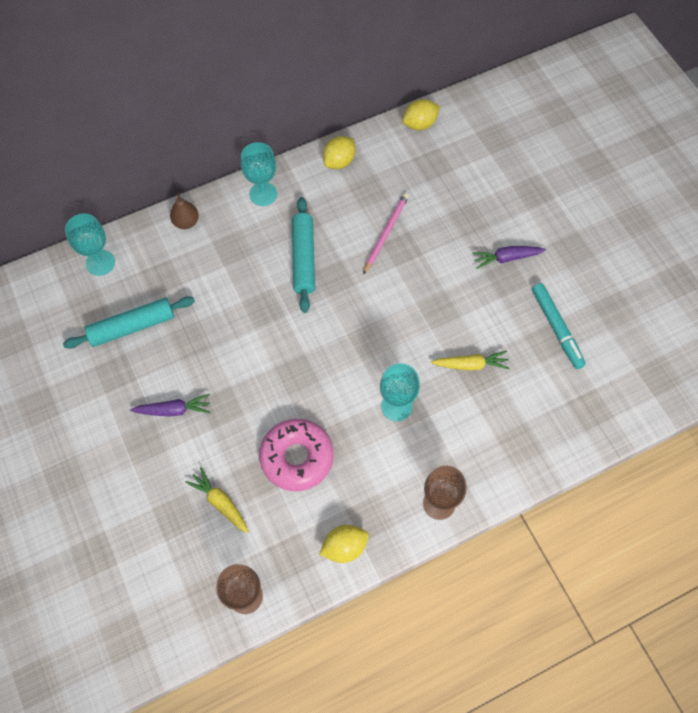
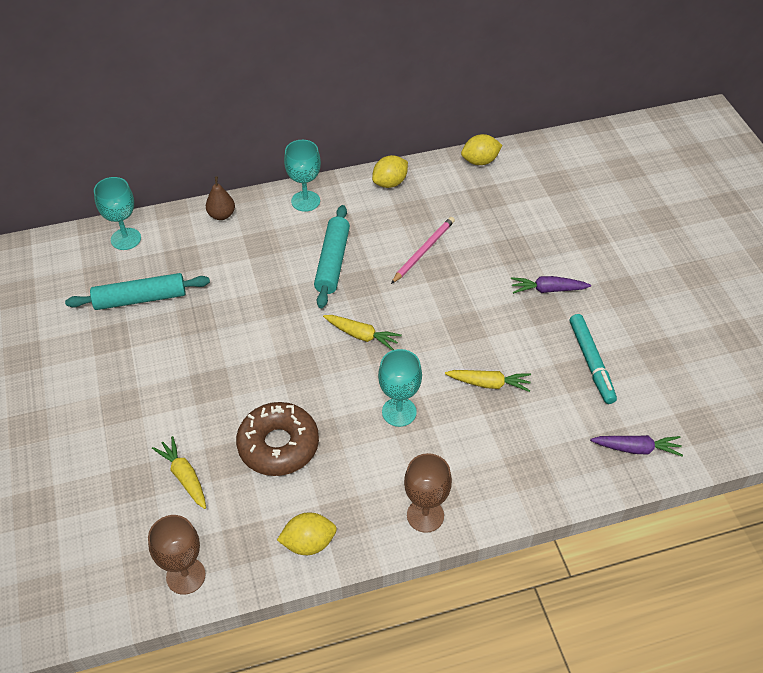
camera: 10 degrees right, 15 degrees down
purple carrot [130,394,210,416] -> purple carrot moved to [590,435,683,457]
pink donut [259,419,333,491] -> brown donut [236,402,319,476]
none -> yellow carrot [323,315,402,350]

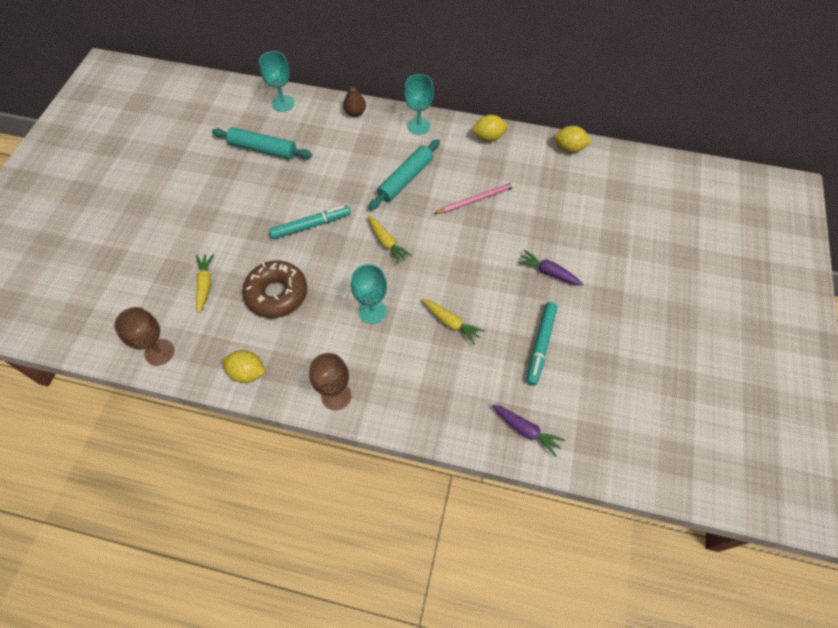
camera: 30 degrees right, 10 degrees up
none -> turquoise marker [269,205,351,239]

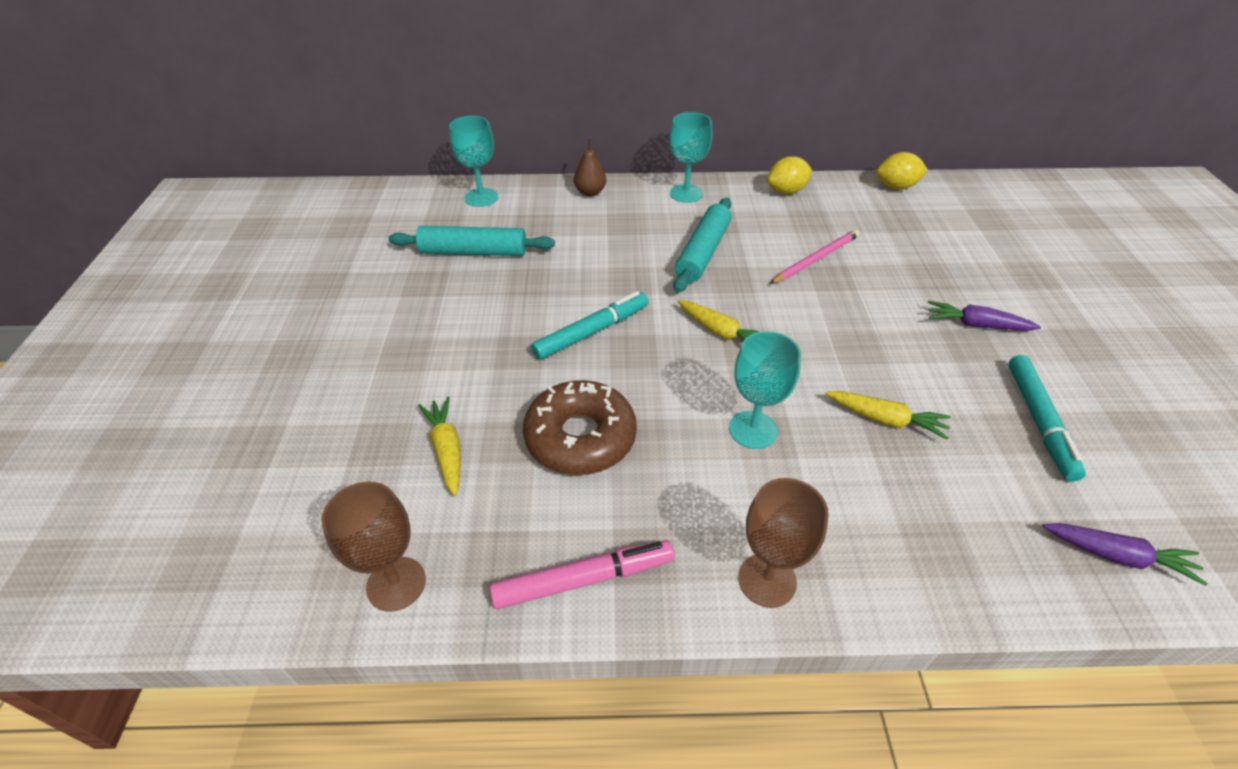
camera: 15 degrees left, 15 degrees down
yellow lemon [222,350,265,383] -> pink marker [490,540,675,609]

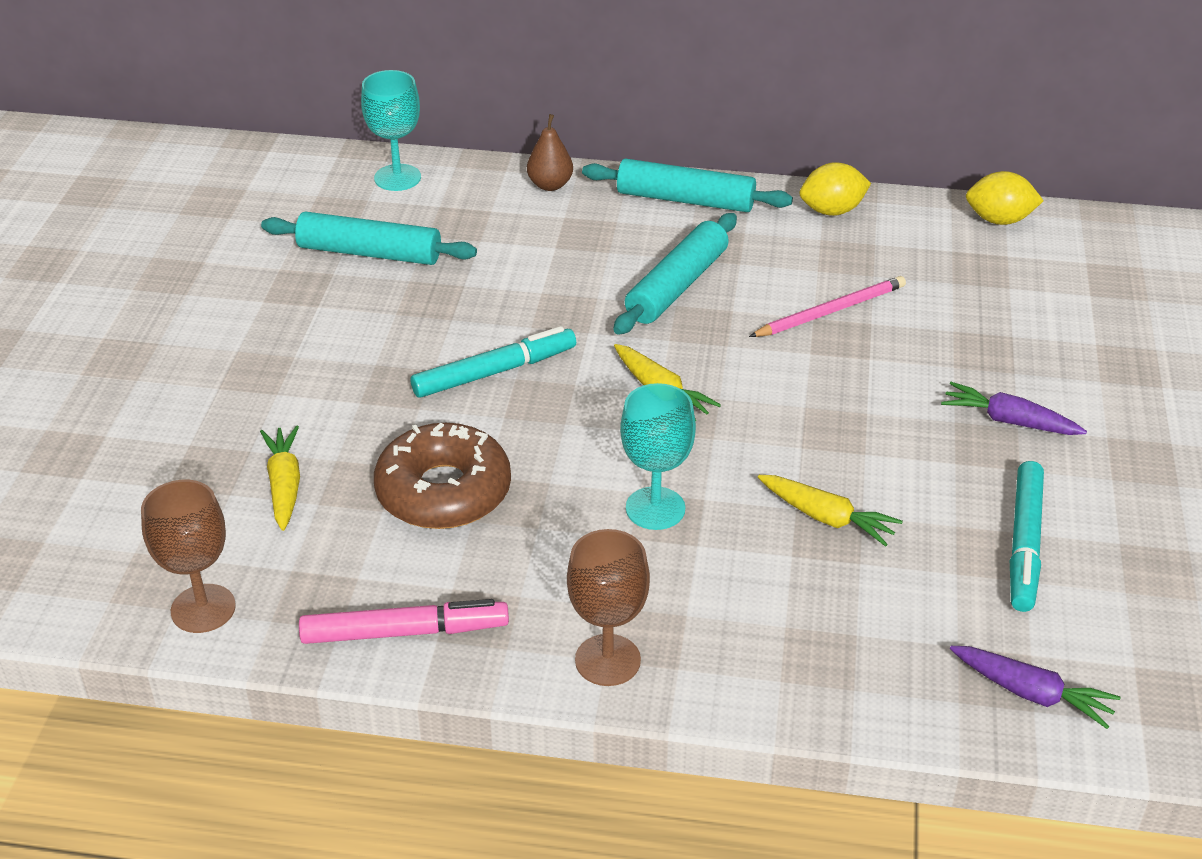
camera: 10 degrees right, 5 degrees down
turquoise goblet [670,112,712,203] -> turquoise rolling pin [582,158,793,212]

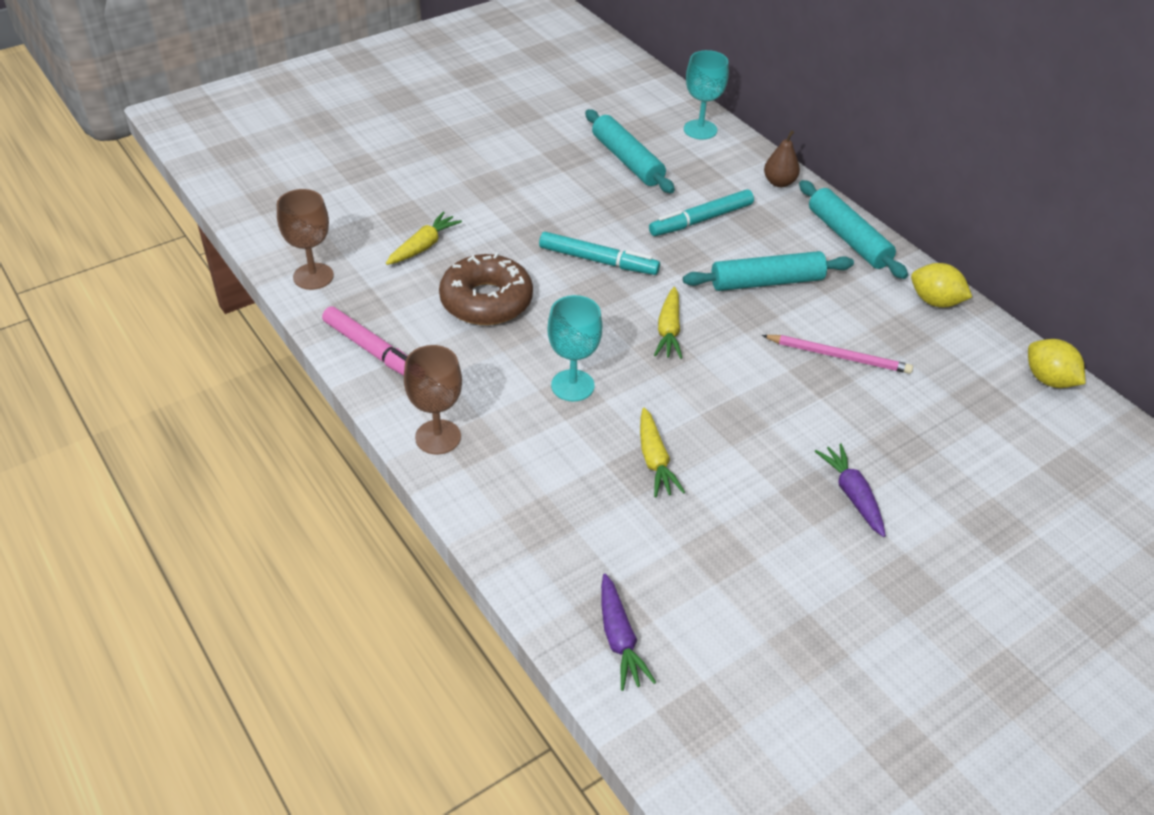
camera: 45 degrees right, 5 degrees up
turquoise marker [1010,461,1044,612] -> turquoise marker moved to [649,190,754,236]

